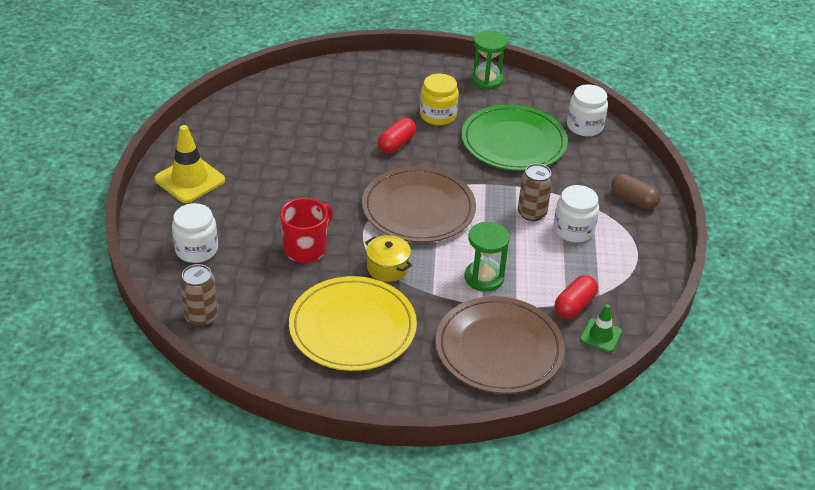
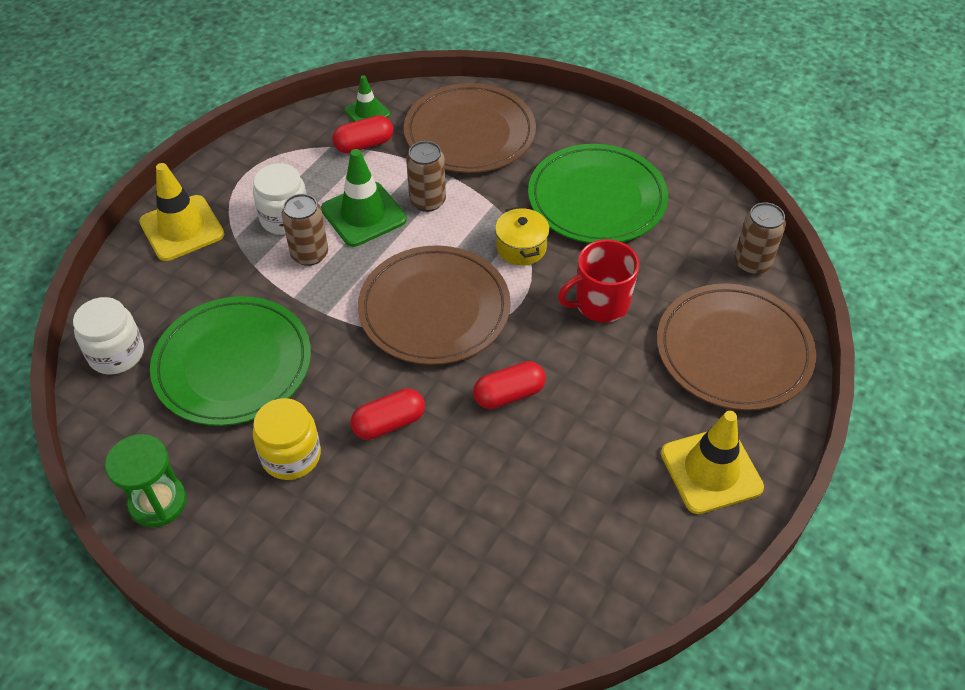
camera: 150 degrees left, 10 degrees up
white jar [172,203,218,263] -> brown plate [657,284,816,411]
yellow plate [289,276,417,371] -> green plate [528,144,668,243]
green hourglass [465,222,510,292] -> brown can [406,141,446,212]
brown capsule [611,174,661,209] -> yellow traffic cone [139,163,224,261]
none -> green traffic cone [321,149,407,247]
none -> red capsule [473,361,546,409]

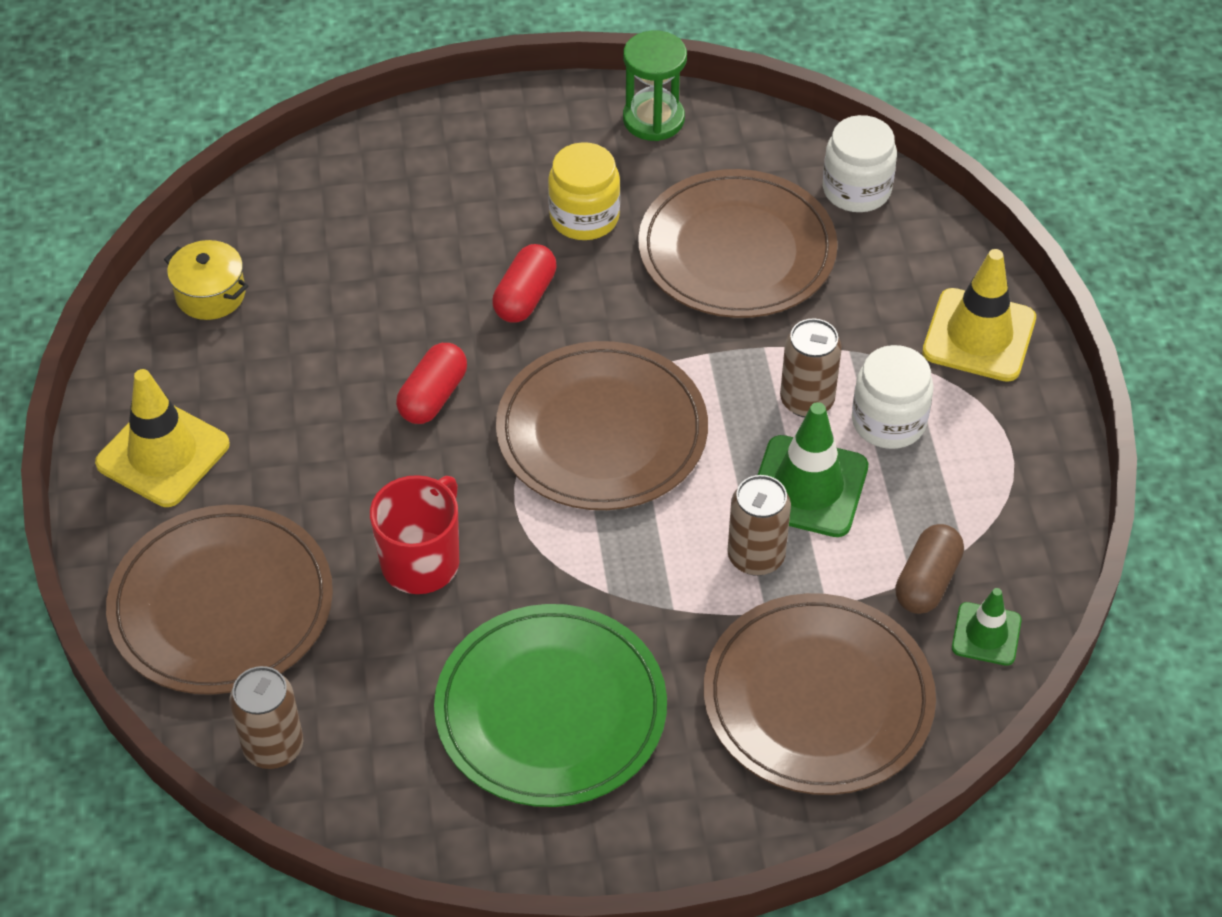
camera: 140 degrees right, 0 degrees up
green plate [150,296,311,426] -> brown plate [638,169,838,318]
red capsule [332,115,393,153] -> brown capsule [895,524,964,614]
yellow pot [495,207,550,266] -> yellow pot moved to [164,240,248,320]

